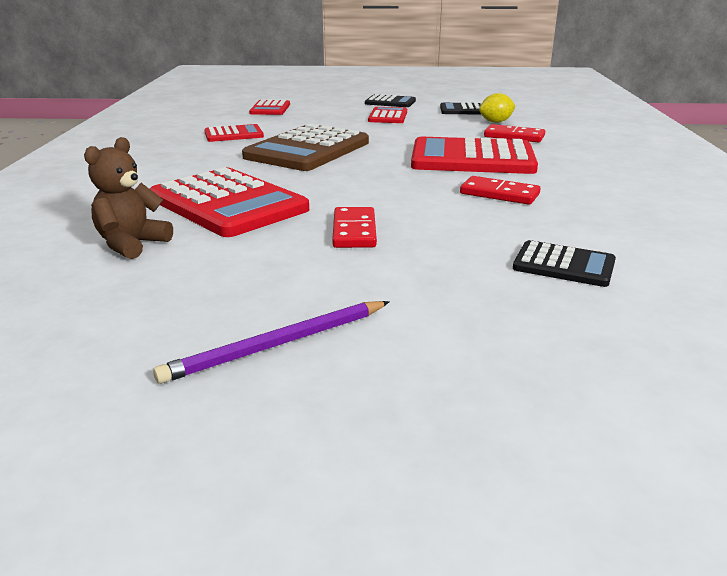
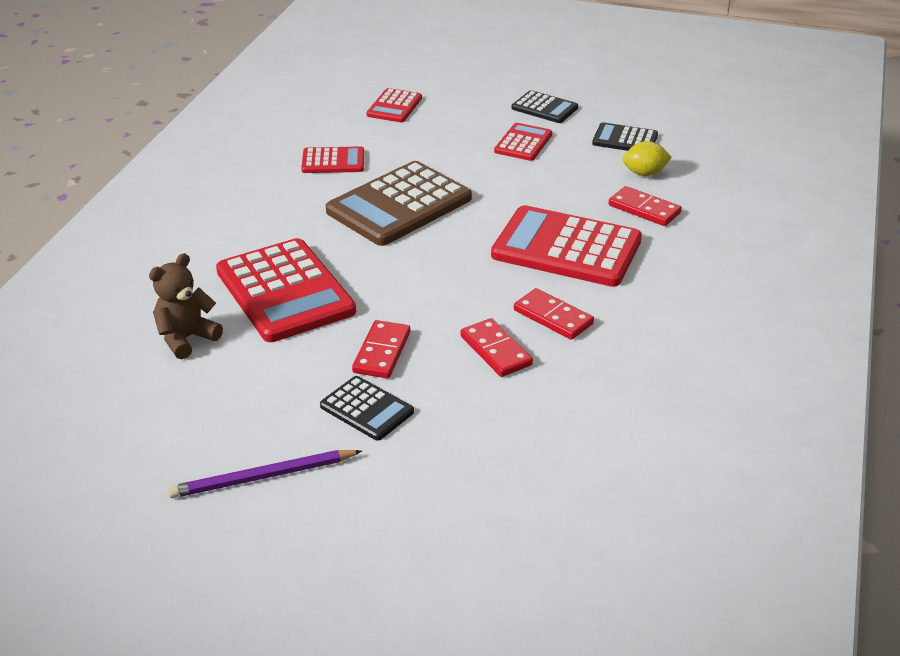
camera: 15 degrees right, 10 degrees up
black calculator [513,240,616,287] -> black calculator moved to [320,376,414,441]
none -> red domino [460,318,533,377]

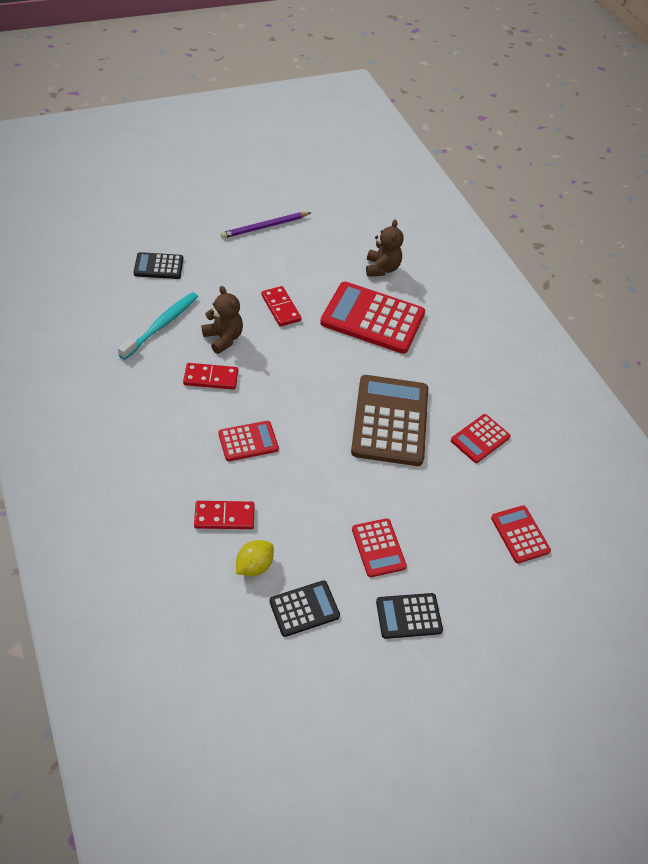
camera: 135 degrees right, 15 degrees up
purple pencil [168,450,362,498] -> purple pencil turned 150 degrees counterclockwise [220,212,312,238]
black calculator [320,376,414,441] -> black calculator moved to [134,252,183,279]
red domino [460,318,533,377] -> brown teddy bear [201,286,243,354]
red calculator [491,205,642,287] -> red calculator [218,421,279,461], size x0.52
none -> turquoise toothbrush [118,292,198,360]

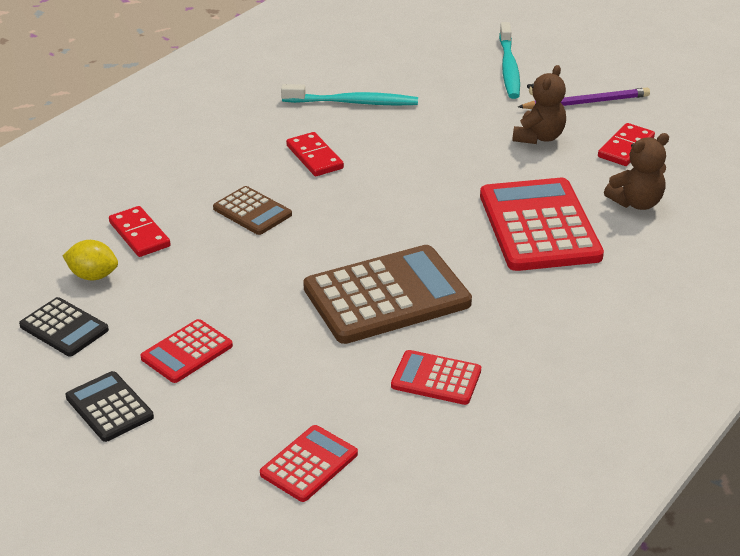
camera: 65 degrees right, 15 degrees down
black calculator [134,252,183,279] -> none
brown teddy bear [201,286,243,354] -> brown teddy bear moved to [512,65,566,144]
red calculator [218,421,279,461] -> brown calculator [213,186,292,235]
purple pencil [220,212,312,238] -> purple pencil turned 135 degrees clockwise [518,88,650,109]
red domino [261,286,301,327] -> red domino moved to [598,123,655,166]
none -> turquoise toothbrush [499,22,520,99]

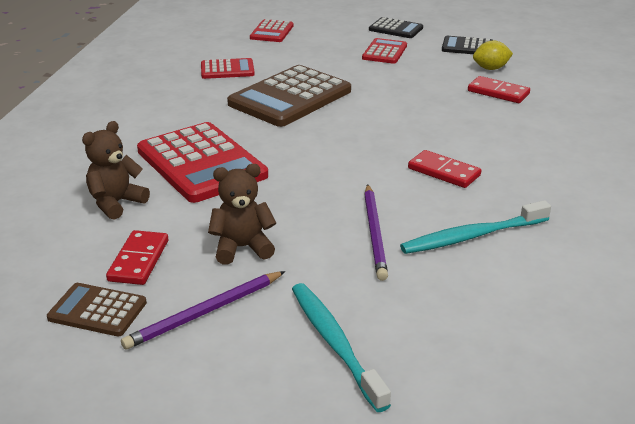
camera: 155 degrees right, 5 degrees down
brown calculator [213,186,292,235] -> brown calculator moved to [47,283,147,336]
brown teddy bear [512,65,566,144] -> brown teddy bear turned 75 degrees clockwise [208,164,276,265]
none -> purple pencil [364,184,388,281]

